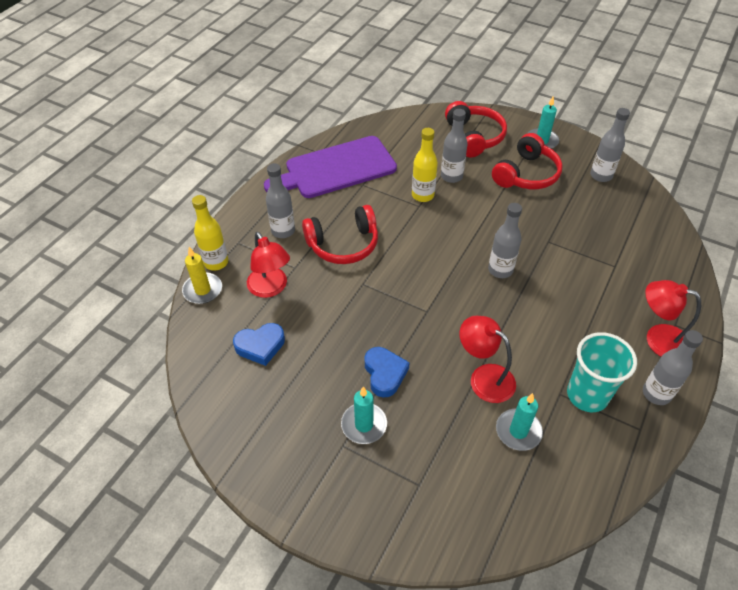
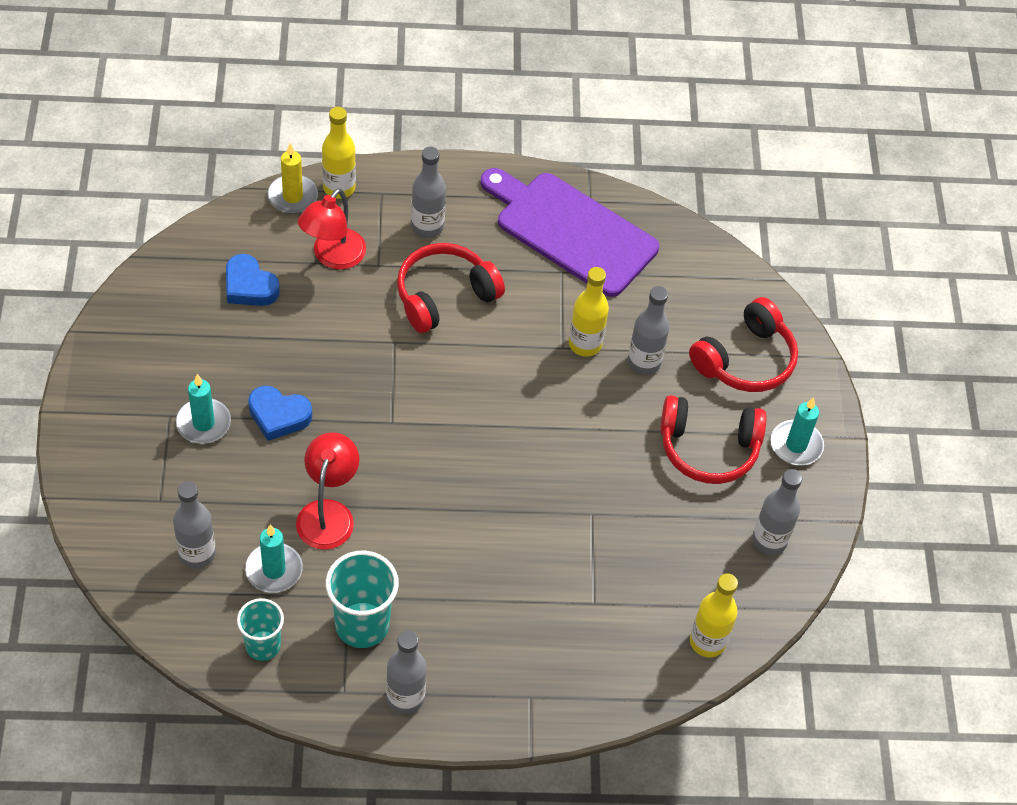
camera: 55 degrees right, 5 degrees up
red headphones [302,205,378,264] -> red headphones turned 105 degrees clockwise [397,243,505,333]
blue heart [365,347,410,397] -> blue heart turned 60 degrees clockwise [248,386,312,441]
grey bottle [488,203,522,278] -> grey bottle moved to [173,481,216,569]
red lamp [645,280,701,357] -> none
none -> turquoise cup [237,598,284,661]
none -> yellow bottle [690,573,738,657]

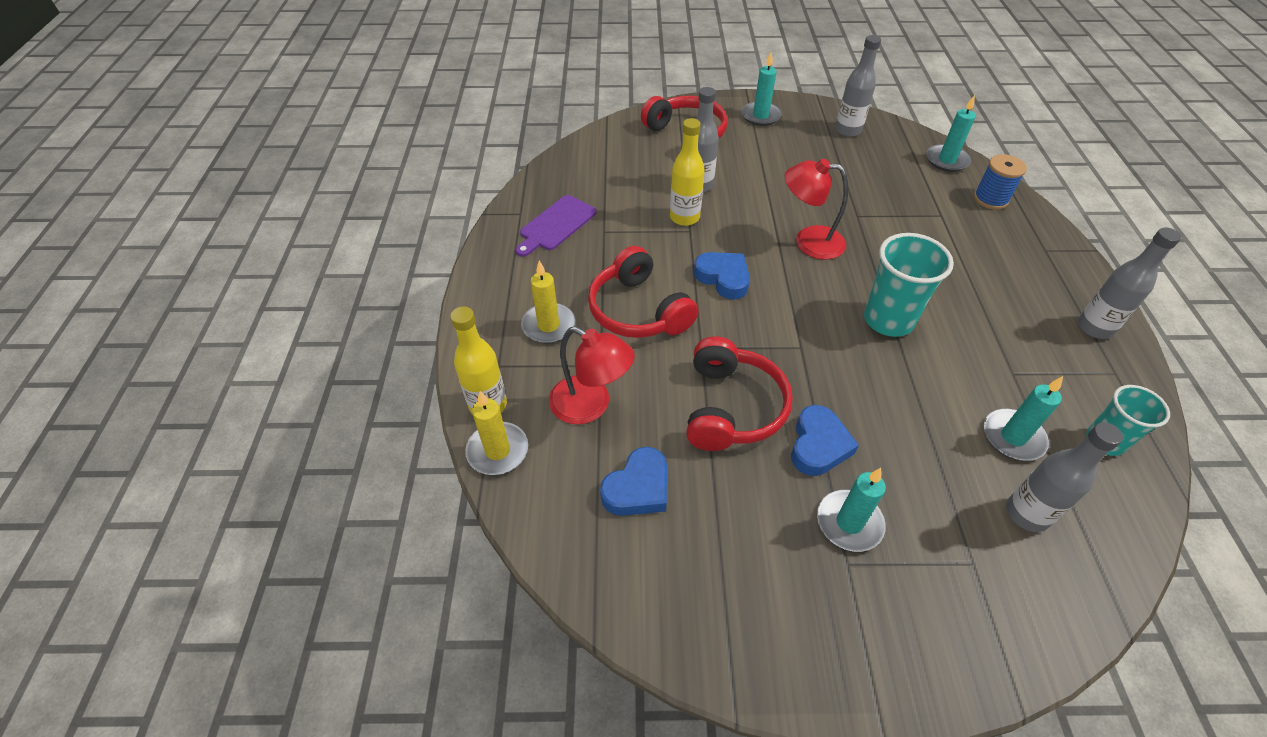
camera: 85 degrees left, 5 degrees down
red lamp [296,432,359,550] -> red lamp moved to [785,159,848,260]
turquoise cup [326,551,399,648] -> turquoise cup moved to [864,233,954,337]
grey bottle [411,147,446,238] -> yellow candle [521,261,575,343]
purple cutting board [480,168,659,297] -> purple cutting board [516,195,597,257], size x0.53
red headphones [660,395,767,484] -> red headphones moved to [686,336,793,451]
yellow bottle [690,573,738,657] -> turquoise candle [926,95,976,172]
none -> blue heart [694,252,750,300]
none -> blue spool [974,154,1027,210]

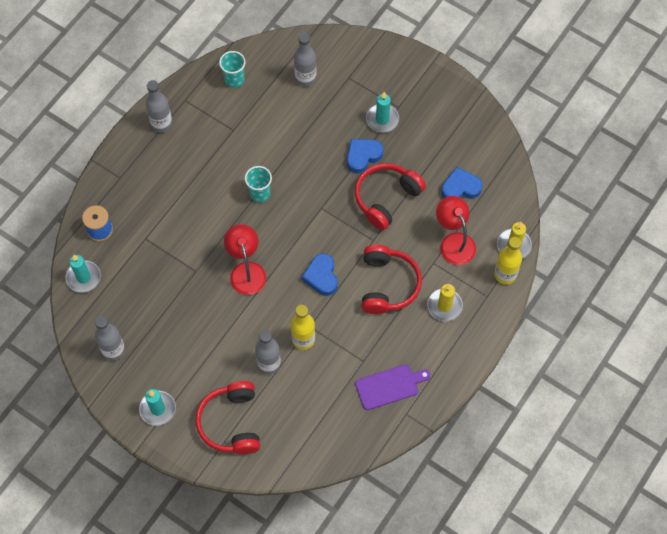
camera: 145 degrees left, 15 degrees up
red lamp [785,159,848,260] -> red lamp turned 150 degrees counterclockwise [224,224,266,295]
turquoise cup [864,233,954,337] -> turquoise cup [245,166,272,202], size x0.64
turquoise candle [984,376,1063,461] -> none

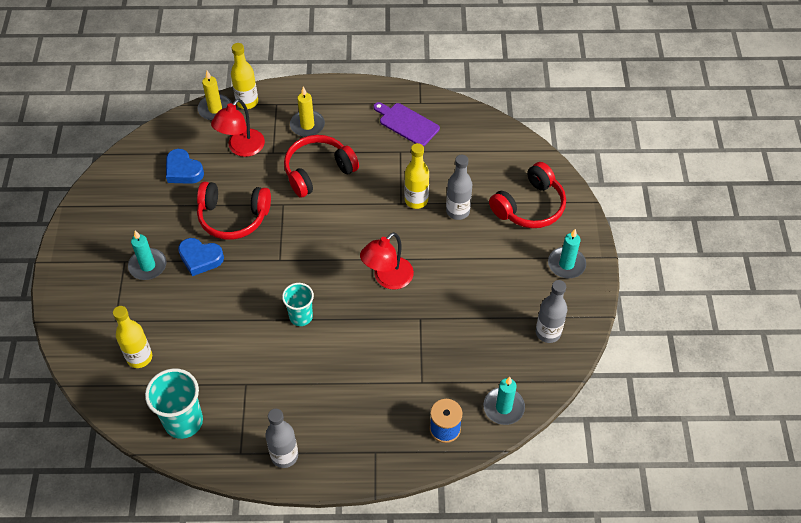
camera: 125 degrees left, 10 degrees down
turquoise cup [219,51,245,88] -> turquoise cup [145,368,203,439], size x1.56
grey bottle [294,33,316,86] -> yellow bottle [113,306,152,368]
blue heart [302,254,338,296] -> none

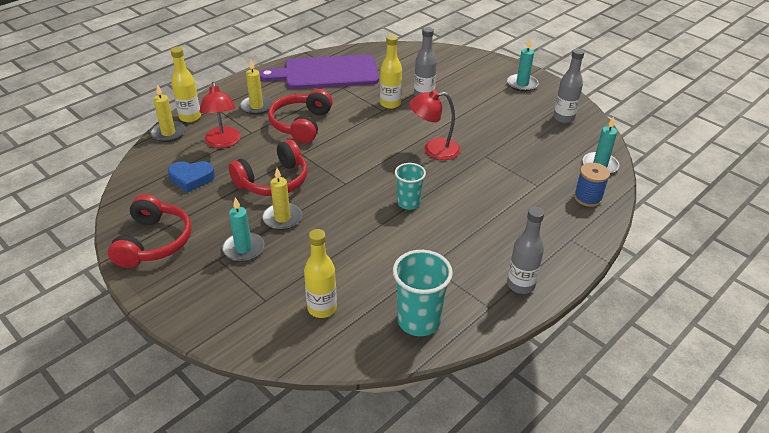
camera: 45 degrees left, 15 degrees down
blue heart [178,238,224,276] -> yellow candle [262,168,302,230]
red lamp [360,232,414,290] -> red lamp turned 90 degrees clockwise [409,90,461,160]
purple cutting board [373,102,440,146] -> purple cutting board [259,55,379,89], size x1.87
red headphones [489,162,566,228] -> red headphones moved to [108,194,192,268]

